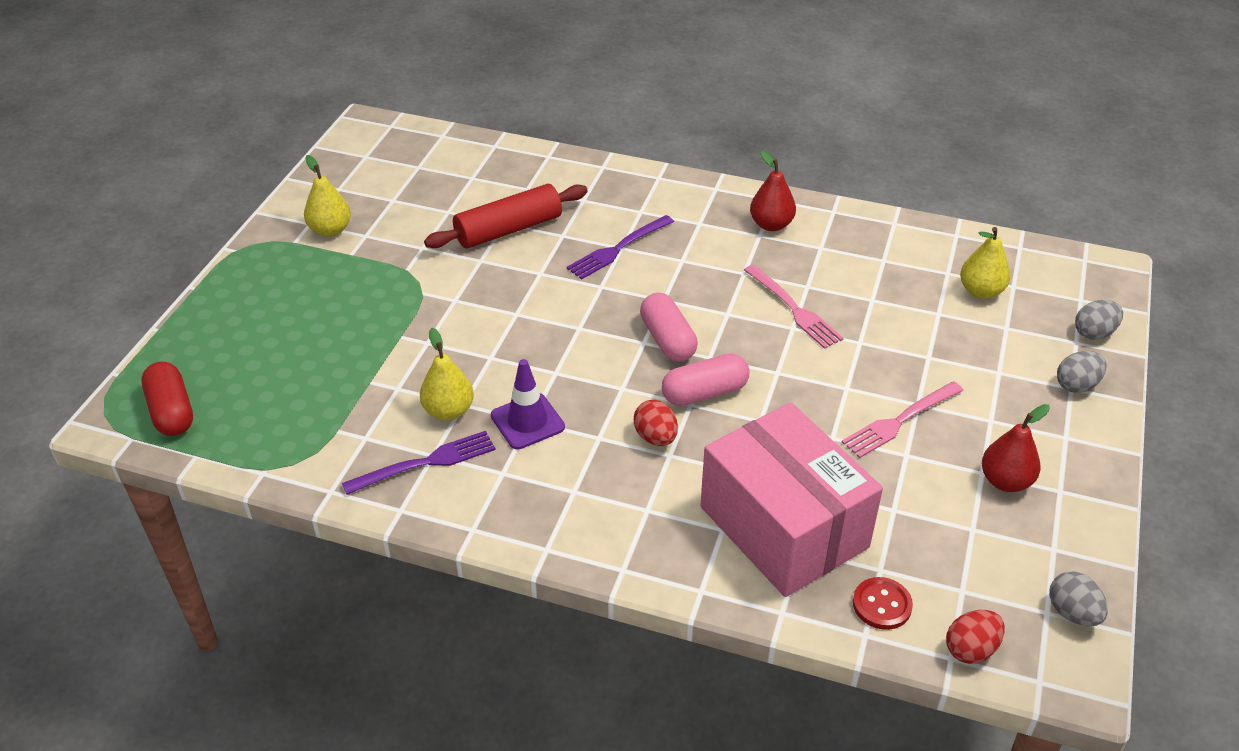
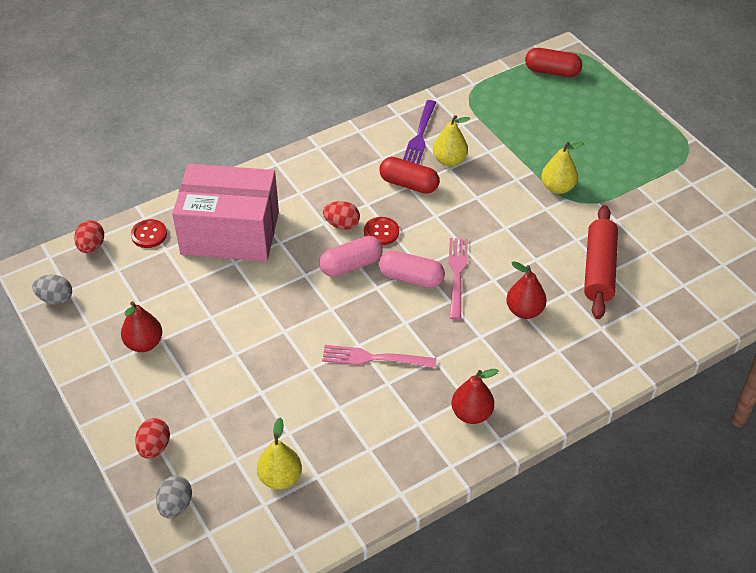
camera: 130 degrees right, 5 degrees up
yellow pear [304,155,351,237] -> yellow pear moved to [541,142,584,194]
purple traffic cone [491,359,565,449] -> red capsule [379,157,439,194]
purple fork [567,215,674,280] -> red pear [506,261,547,319]
pink capsule [662,354,749,406] -> pink capsule turned 45 degrees clockwise [319,236,383,277]
pink fork [842,381,964,458] -> pink fork moved to [448,238,468,320]
grey egg [1057,351,1106,393] -> red egg [135,418,170,459]
none -> red button [364,217,399,245]

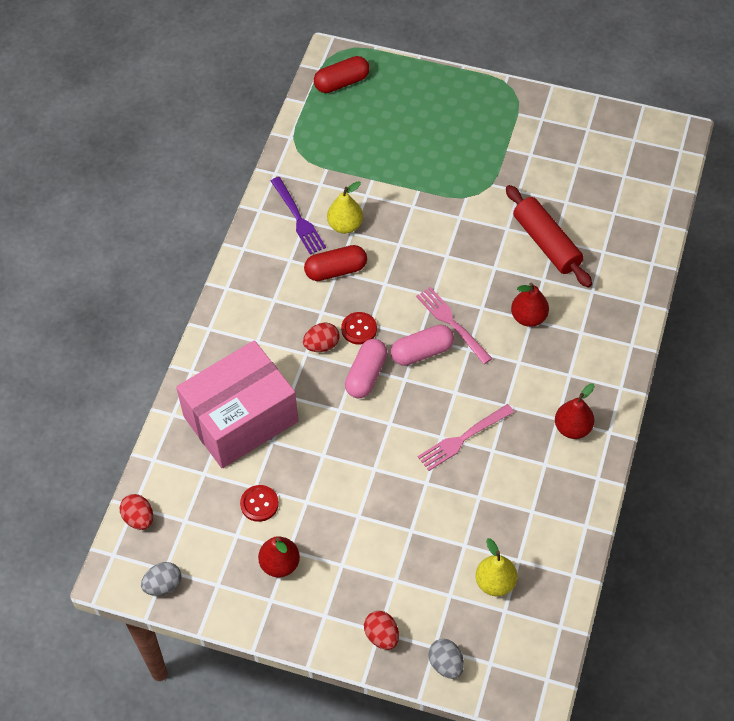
camera: 40 degrees left, 10 degrees up
red button [131,219,167,248] -> red button moved to [240,485,279,522]
yellow pear [541,142,584,194] -> none

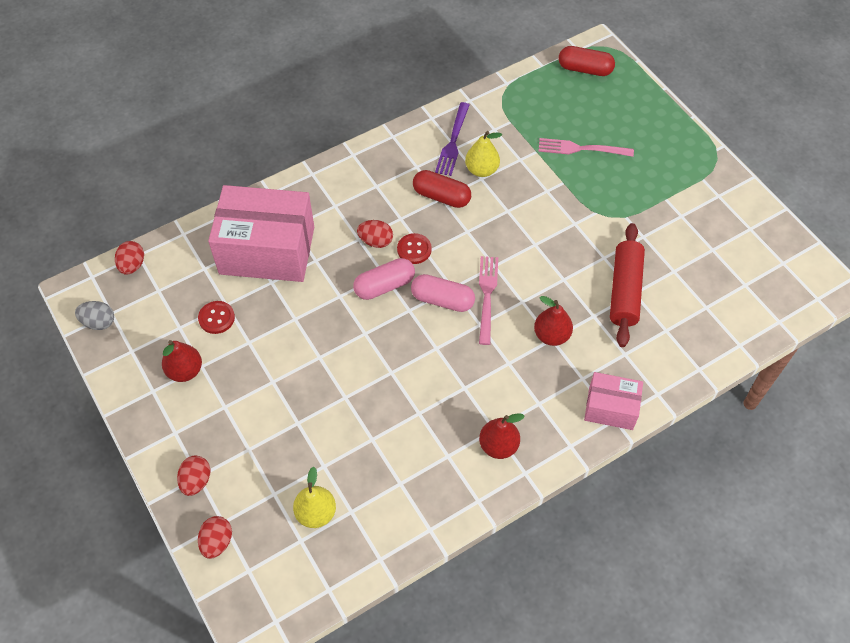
camera: 40 degrees right, 0 degrees up
pink fork [418,404,514,471] -> pink fork moved to [538,138,634,157]
grey egg [428,639,464,679] -> red egg [198,516,232,559]
none -> pink box [584,372,643,430]

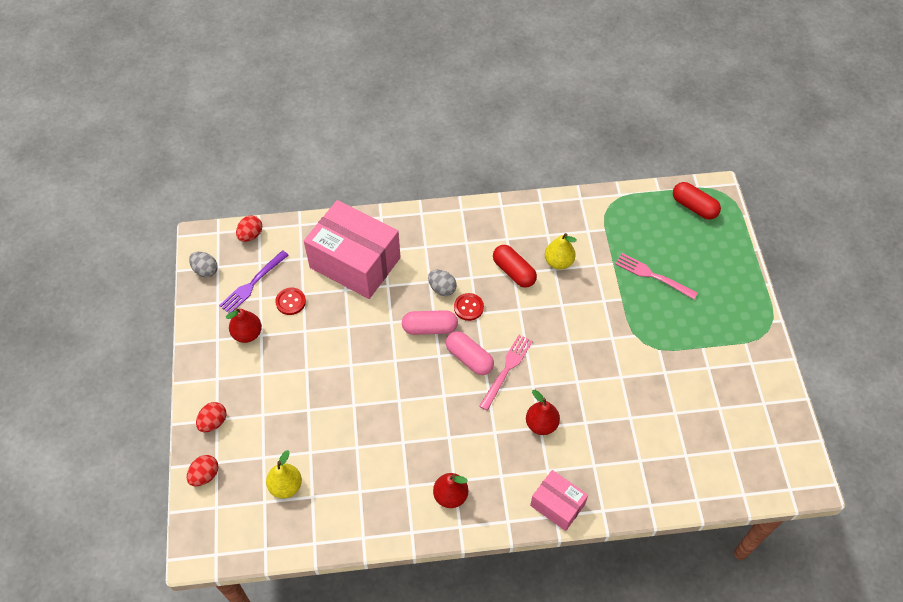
camera: 25 degrees right, 0 degrees up
red egg [357,220,393,248] -> grey egg [428,270,457,296]
purple fork [435,102,470,176] -> purple fork moved to [219,250,289,313]
red rolling pin [610,223,645,347] -> none

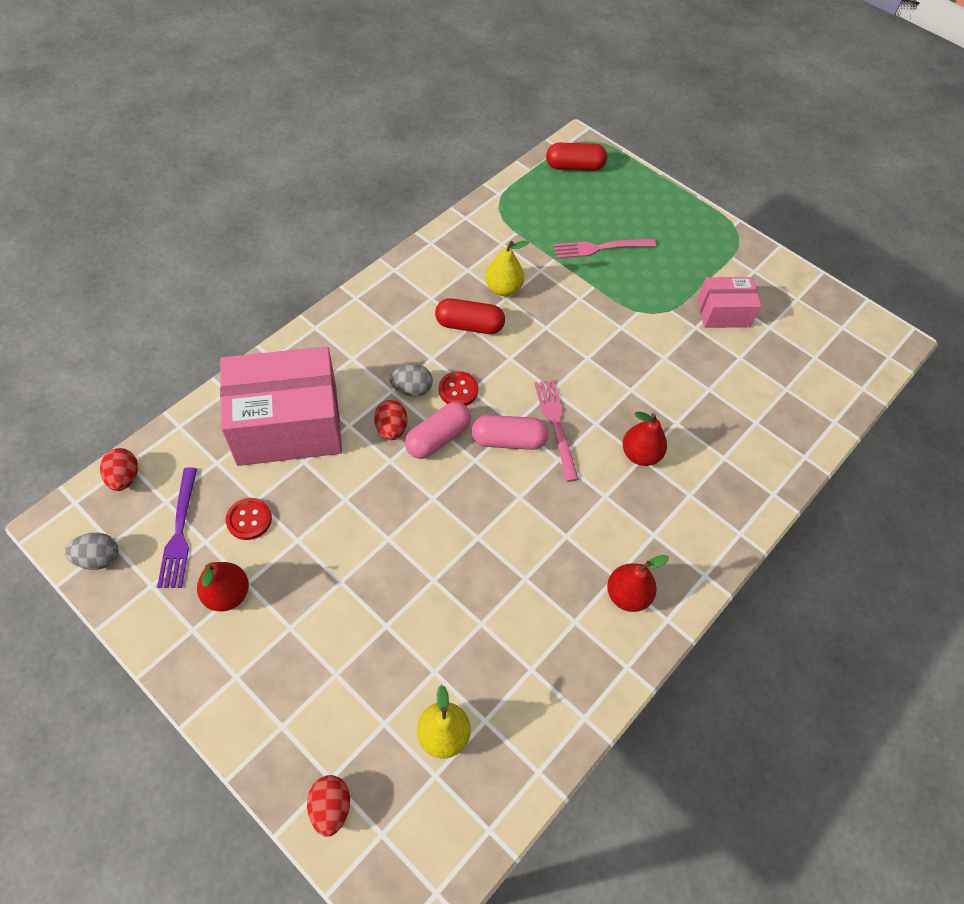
camera: 45 degrees left, 0 degrees up
red egg [196,402,226,432] -> red egg moved to [374,400,407,440]
pink box [530,470,588,531] -> pink box moved to [697,277,761,328]

